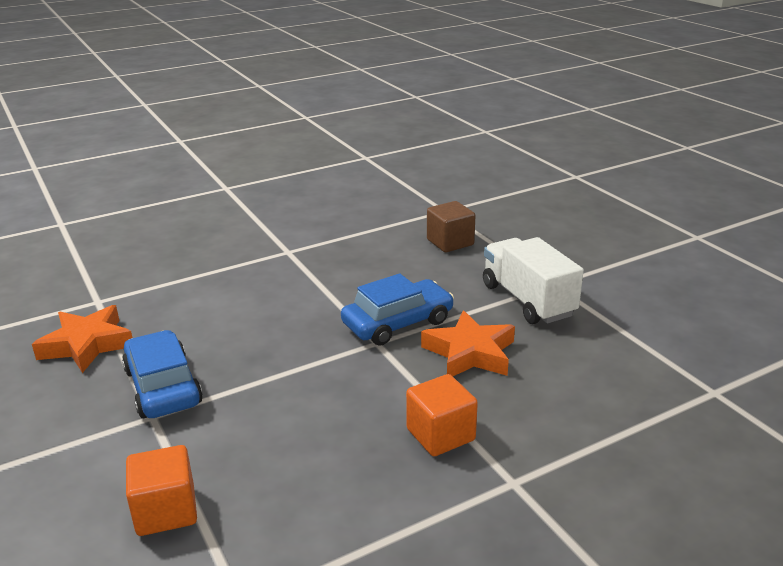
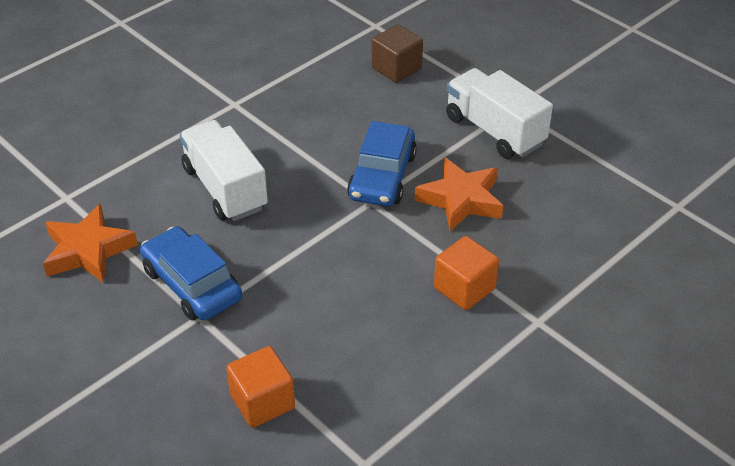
camera: 15 degrees left, 15 degrees up
blue car [341,273,454,345] -> blue car turned 150 degrees clockwise [347,121,417,206]
none -> white truck [179,120,268,221]

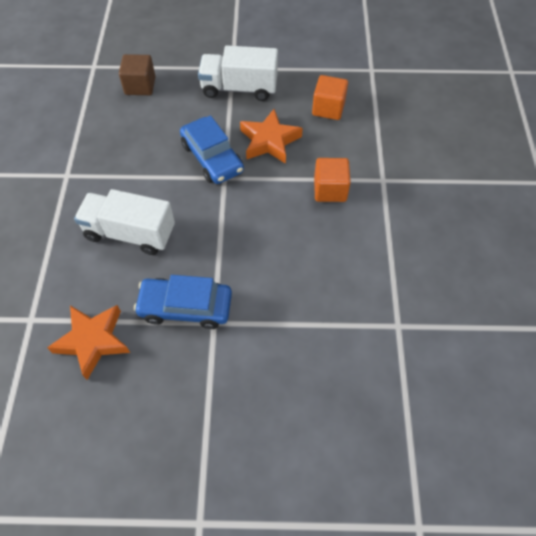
camera: 45 degrees left, 15 degrees up
orange cube [226,346,295,428] -> orange cube moved to [312,75,348,120]

